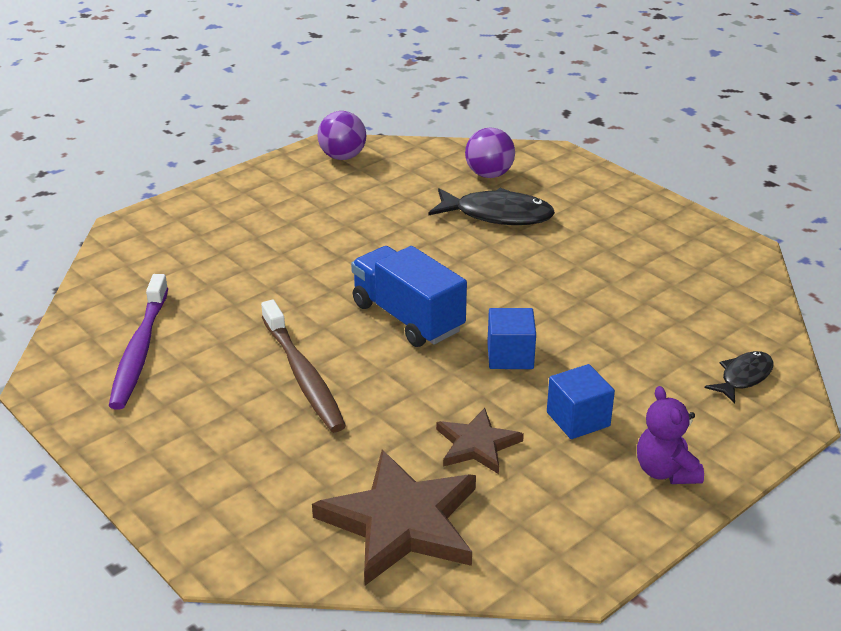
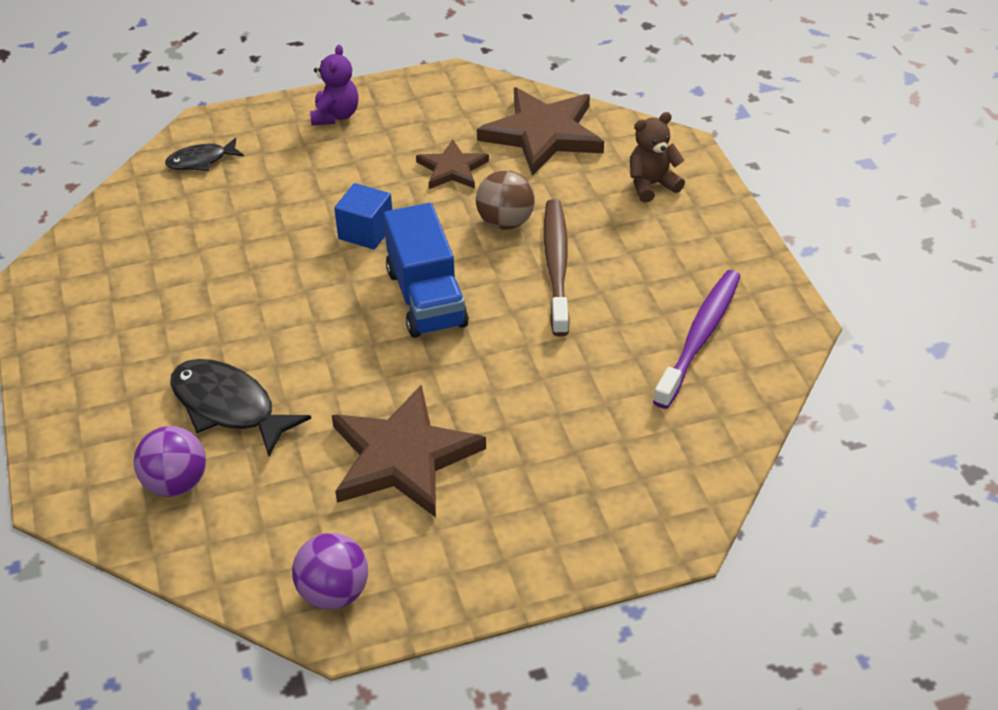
camera: 155 degrees left, 10 degrees up
blue cube [547,364,615,439] -> none
none -> brown star [332,384,486,517]
none -> brown ball [476,170,535,230]
none -> brown teddy bear [630,112,685,202]

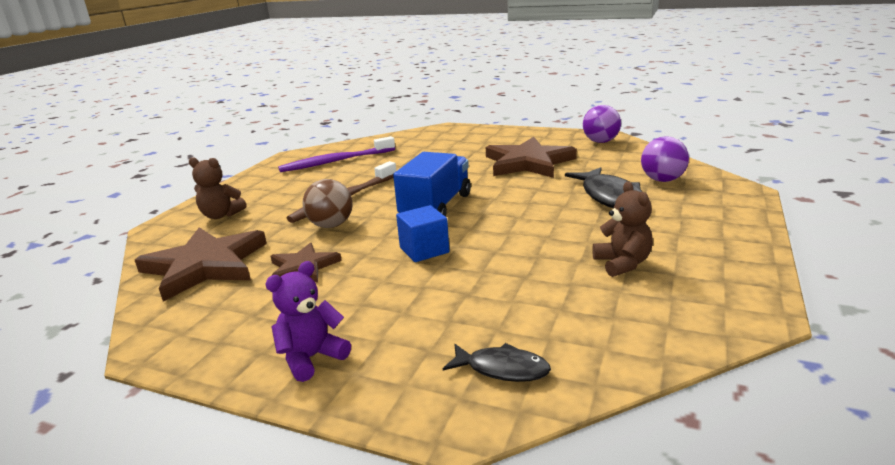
camera: 140 degrees left, 20 degrees down
none -> brown teddy bear [592,181,653,277]

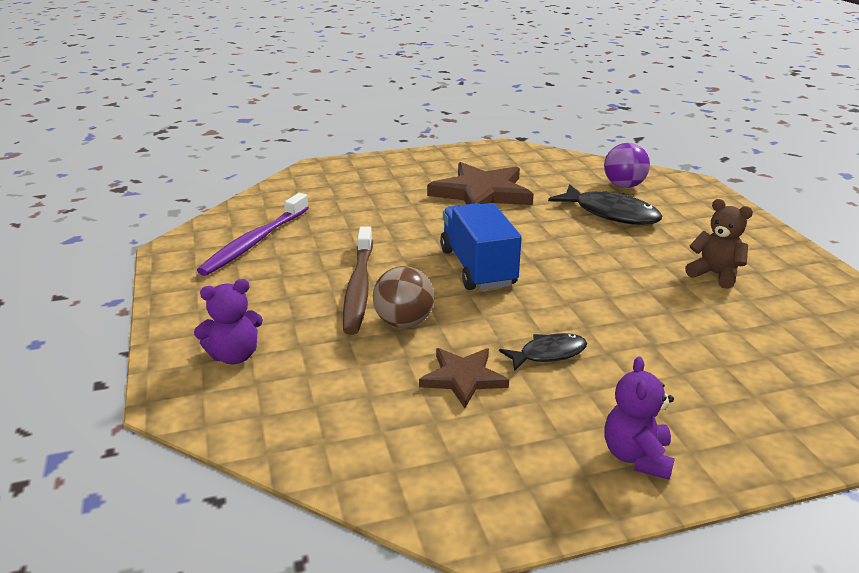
camera: 40 degrees left, 5 degrees up
brown star [135,227,267,302] -> none
brown teddy bear [189,157,247,219] -> purple teddy bear [194,279,263,364]
blue cube [396,205,450,262] -> none
black fish [443,343,551,382] -> black fish moved to [499,333,587,371]
purple ball [583,105,621,143] -> none

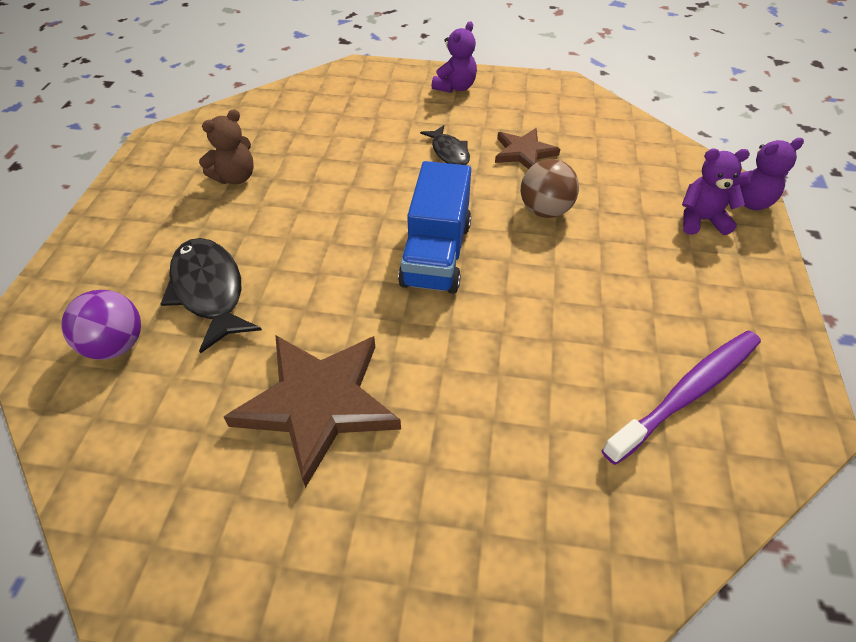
camera: 155 degrees left, 20 degrees up
brown toothbrush [343,226,373,335] -> none
black fish [499,333,587,371] -> black fish turned 120 degrees counterclockwise [420,125,470,165]
brown teddy bear [685,199,753,289] -> brown teddy bear turned 105 degrees counterclockwise [199,109,254,184]
none -> purple teddy bear [731,138,804,210]

